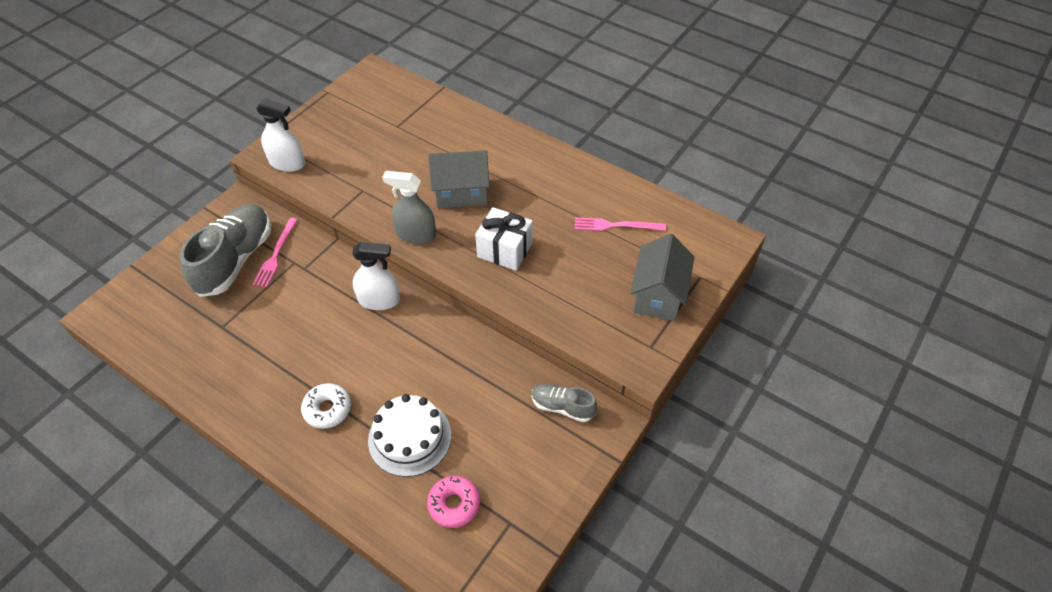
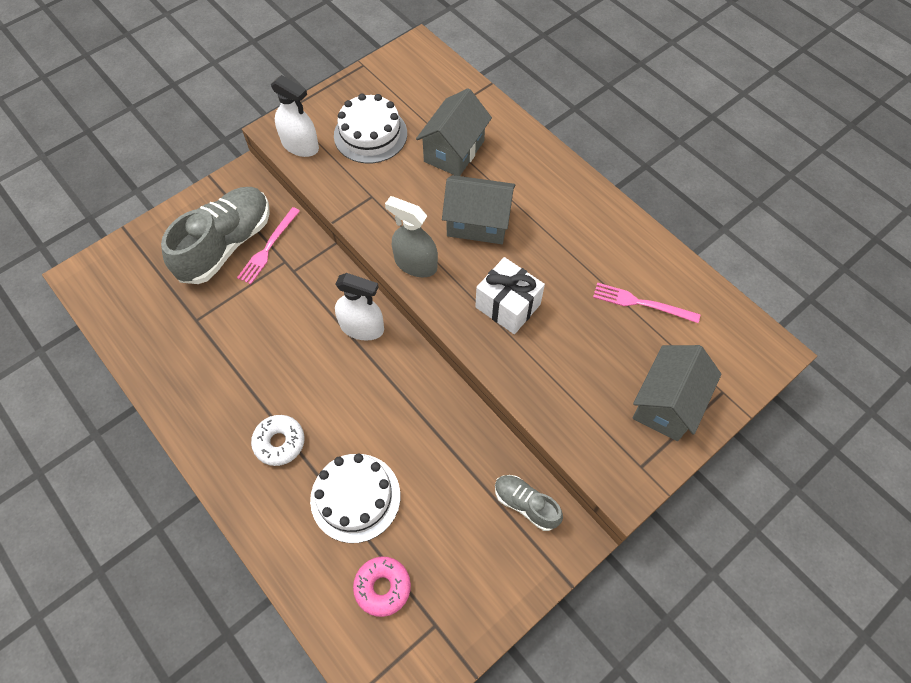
camera: 15 degrees right, 10 degrees up
none -> white cake [334,94,407,164]
none -> grey house [416,88,492,176]

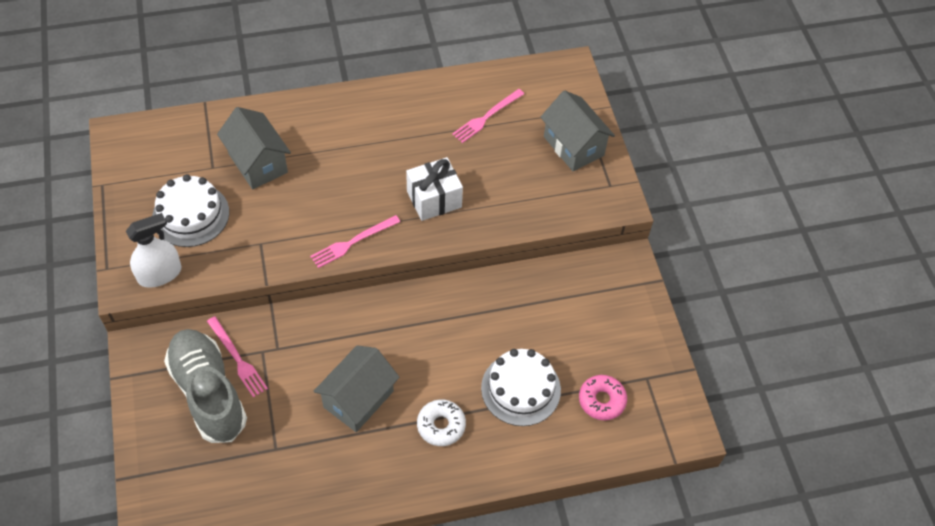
camera: 65 degrees left, 5 degrees down
white spray bottle [335,273,384,341] -> none
grey spray bottle [385,196,438,278] -> pink fork [310,215,400,268]
grey house [442,175,515,244] -> grey house moved to [314,345,400,432]
grey shoe [495,475,563,531] -> none

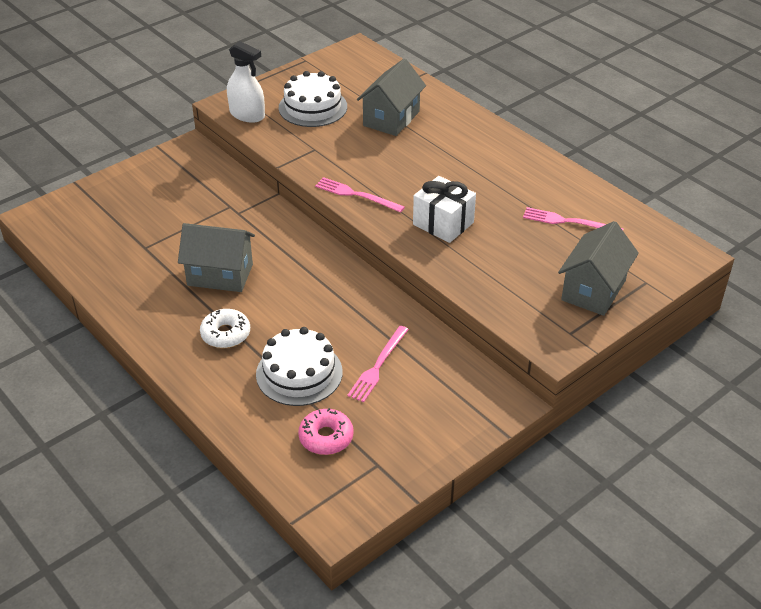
camera: 65 degrees right, 15 degrees down
grey shoe [164,329,247,443] -> none
pink fork [207,316,268,398] -> pink fork moved to [347,326,409,402]

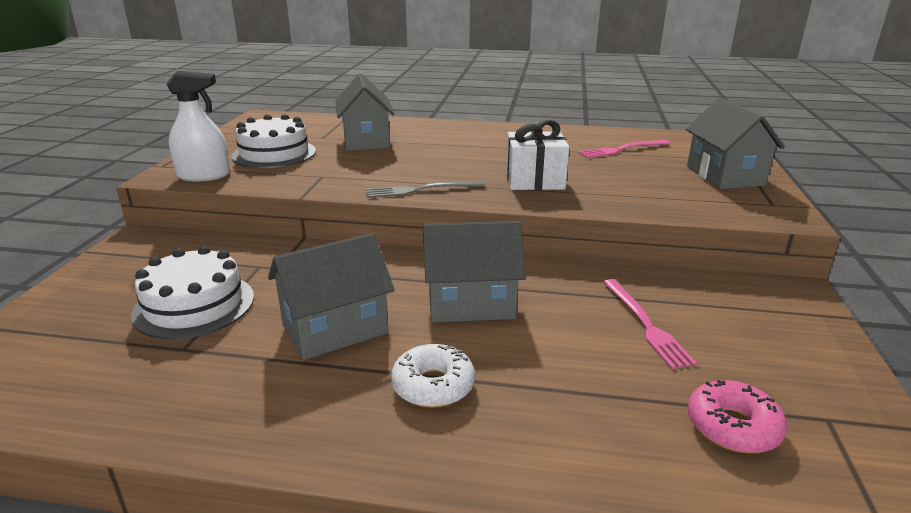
camera: 40 degrees left, 15 degrees down
white cake [256,327,343,406] -> white cake moved to [131,246,254,339]
pink fork [315,177,405,213] -> grey fork [366,181,485,198]
none -> grey house [423,221,525,322]

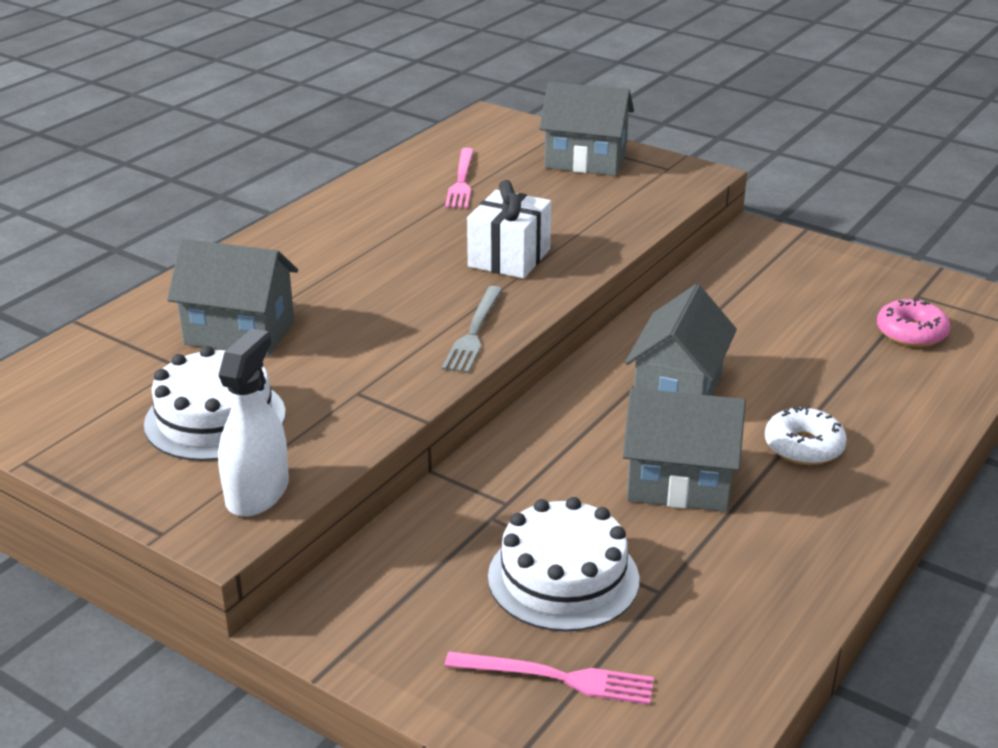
camera: 65 degrees left, 5 degrees up
grey house [268,233,395,360] -> grey house turned 75 degrees counterclockwise [623,388,746,512]
pink fork [603,279,697,369] -> pink fork moved to [445,651,654,705]

